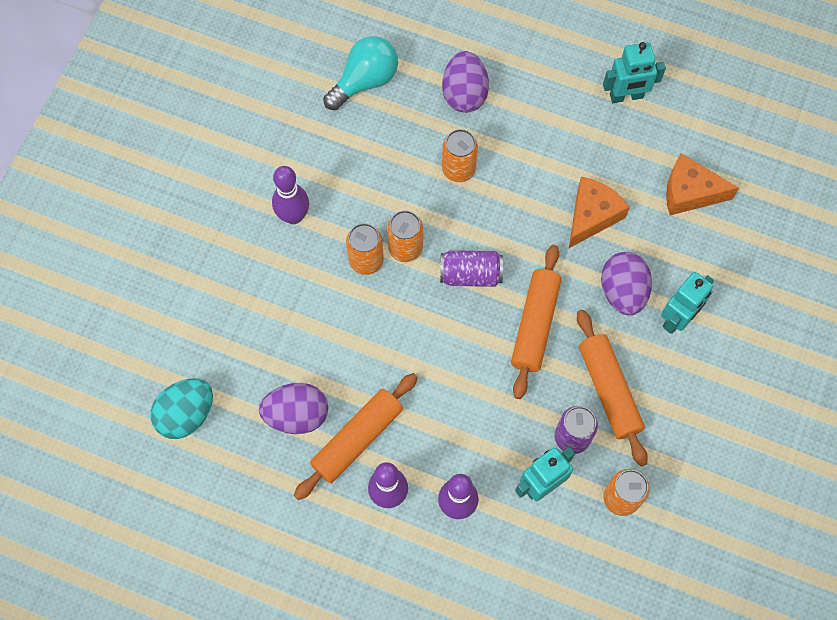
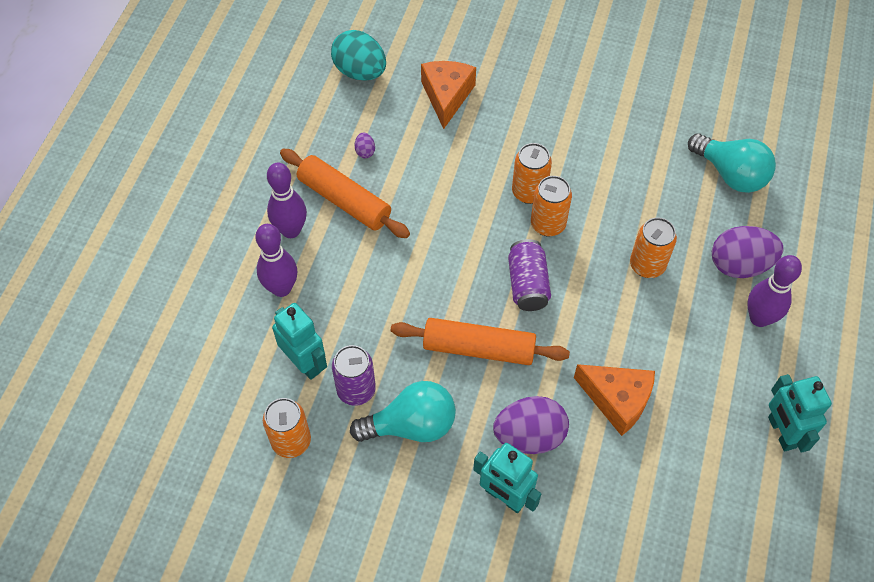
camera: 85 degrees right, 10 degrees down
purple egg [259,383,328,434] -> purple egg [355,133,375,158], size x0.43
purple bowling pin [272,166,309,224] -> purple bowling pin moved to [748,255,802,327]
orange rolling pin [577,310,648,466] -> turquoise light bulb [350,381,456,442]
orange cheese [666,153,739,215] -> orange cheese moved to [421,61,476,129]

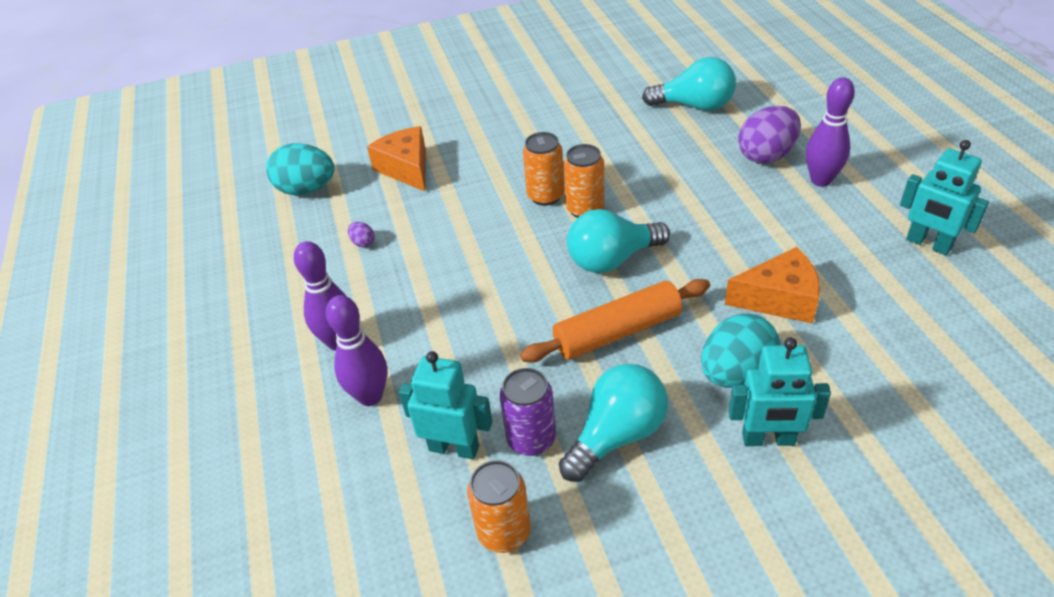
camera: 30 degrees left, 15 degrees down
orange rolling pin [280,149,410,238] -> none
purple egg [493,396,569,454] -> turquoise egg [701,314,780,388]
purple can [508,239,551,311] -> turquoise light bulb [567,209,670,273]
orange can [630,217,677,278] -> none

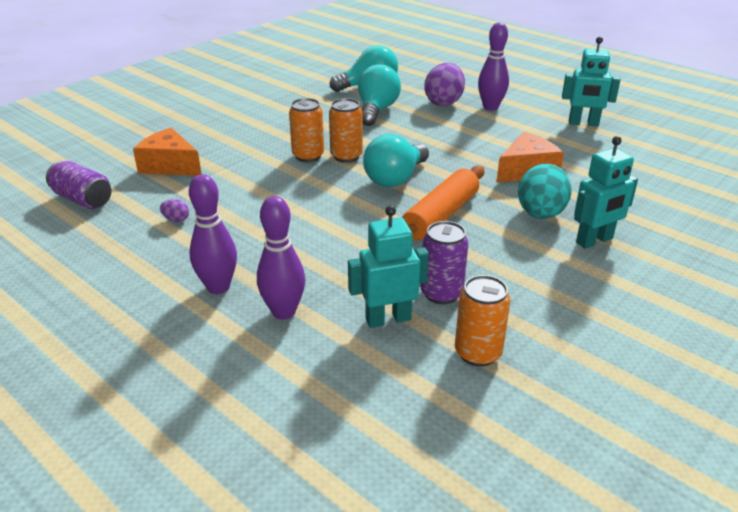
camera: 35 degrees left, 10 degrees down
turquoise egg [266,143,334,195] -> purple can [46,161,111,209]
turquoise light bulb [559,364,668,482] -> turquoise light bulb moved to [358,64,401,126]

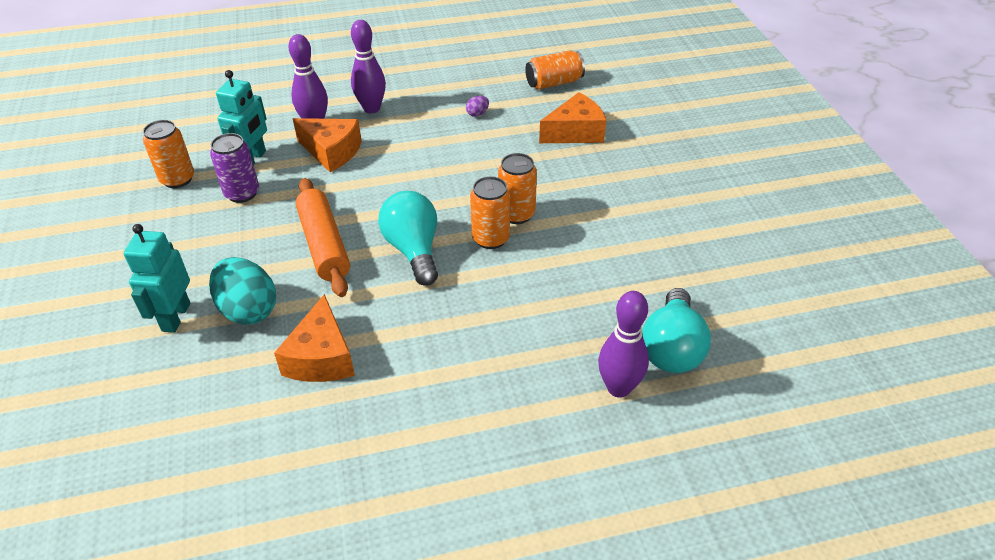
camera: 125 degrees right, 10 degrees up
purple can [46,161,111,209] -> orange can [525,50,585,90]
turquoise light bulb [358,64,401,126] -> none
purple egg [424,63,465,106] -> none
purple bowling pin [478,22,509,111] -> purple bowling pin moved to [598,291,649,398]
turquoise robot [562,37,620,126] -> none
none -> orange cheese [293,118,362,172]

